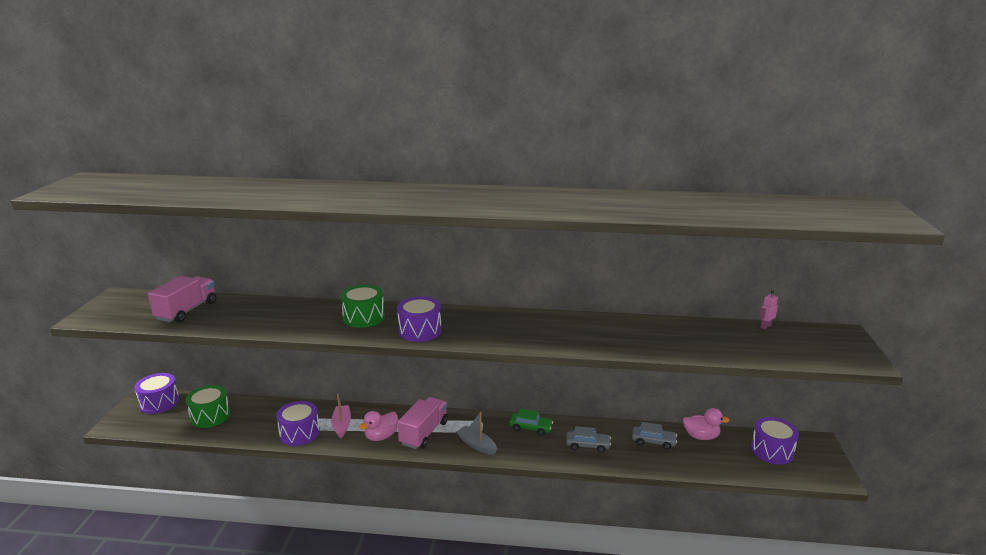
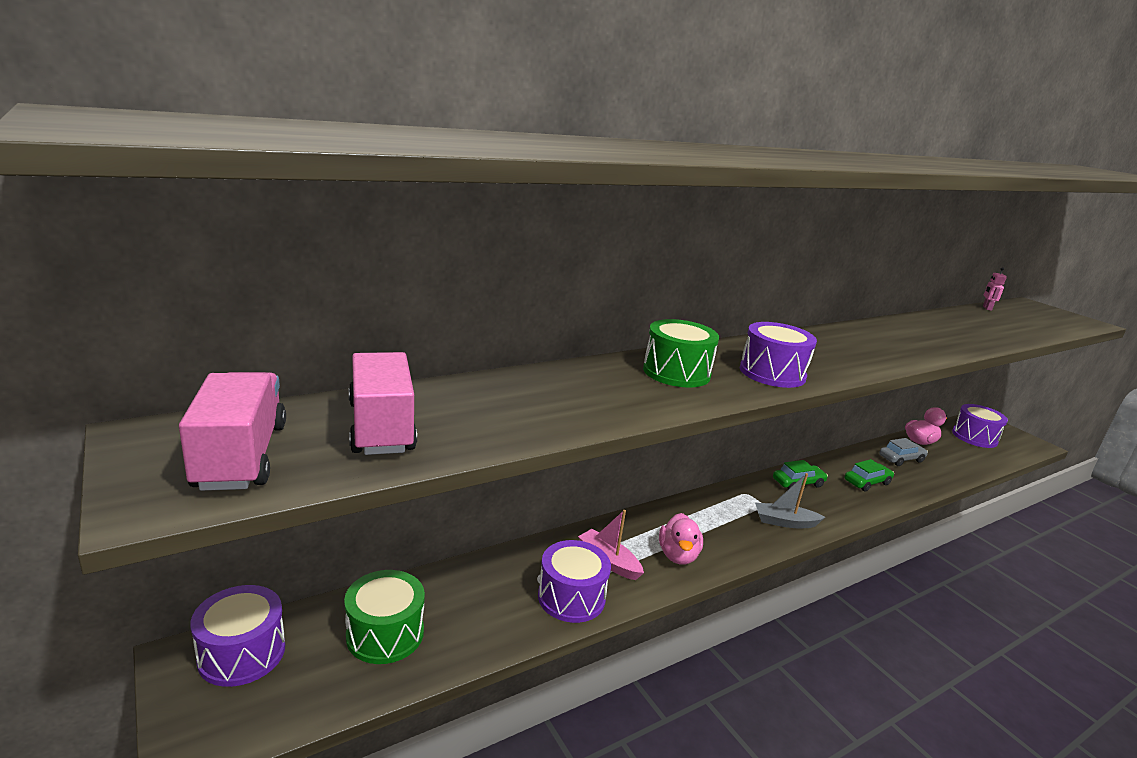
camera: 40 degrees left, 0 degrees up
pink truck [397,397,448,449] -> pink truck moved to [179,372,286,491]
grey car [566,426,611,453] -> green car [845,459,894,491]

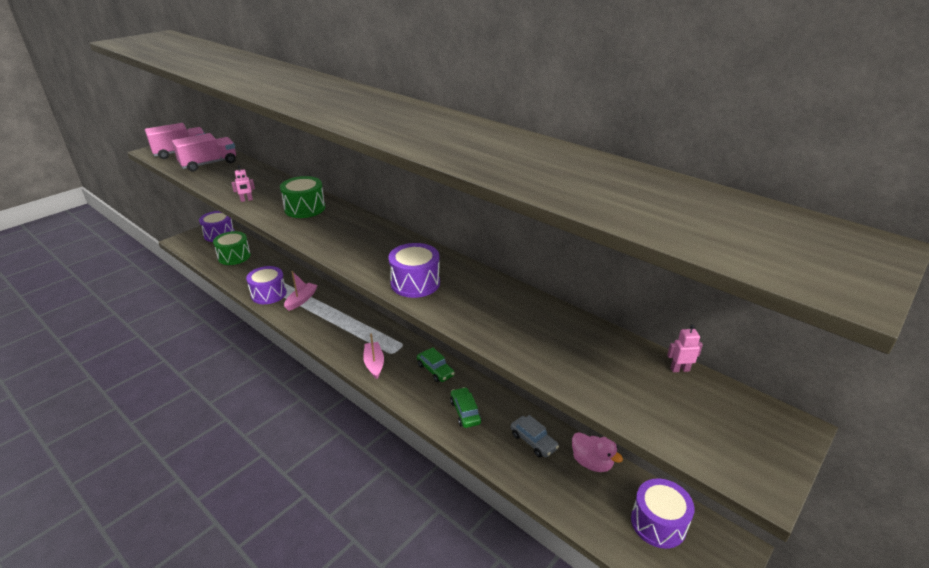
camera: 75 degrees right, 10 degrees up
pink duck [659,513,703,565] -> none
purple drum [740,322,817,388] -> purple drum moved to [388,243,440,298]
grey boat [755,473,825,528] -> pink boat [363,334,384,379]
green car [845,459,894,491] -> green car turned 150 degrees counterclockwise [450,387,481,428]
none -> pink robot [231,165,255,202]

